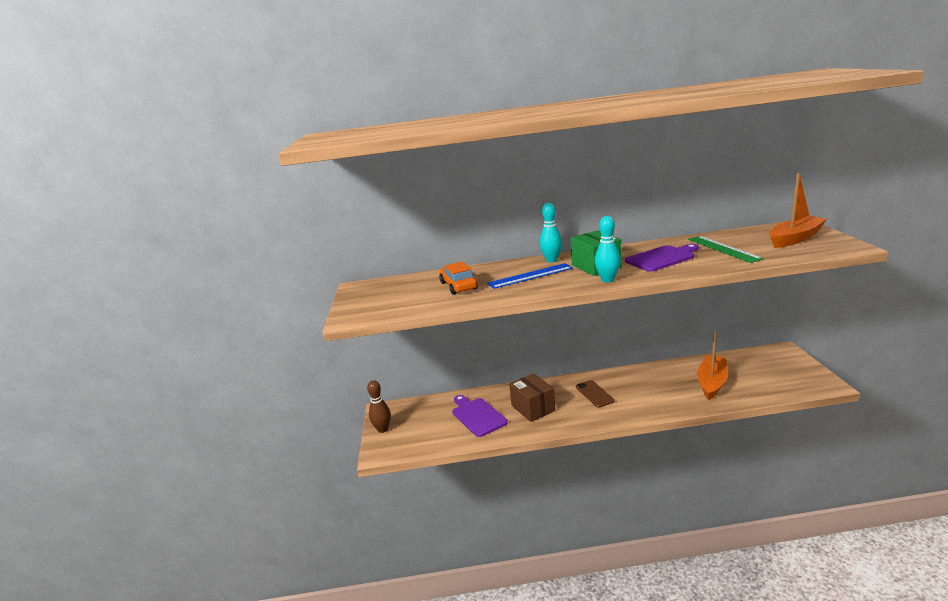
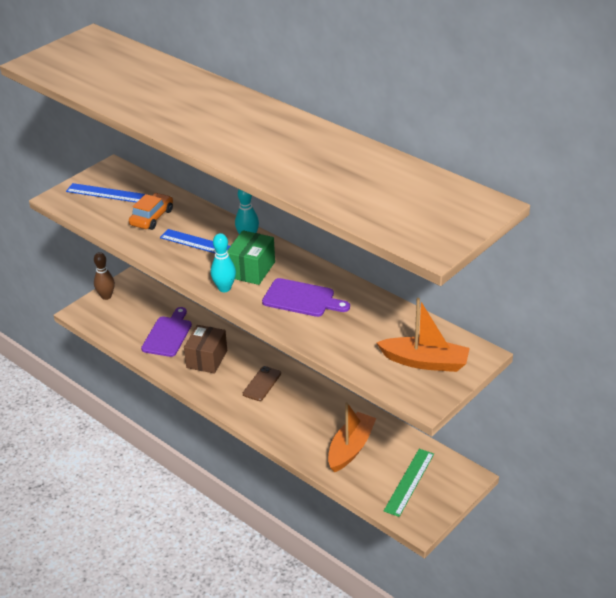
camera: 45 degrees right, 15 degrees up
green ruler [688,236,764,263] -> green ruler moved to [384,449,434,517]
orange boat [697,331,728,400] -> orange boat turned 45 degrees counterclockwise [328,402,376,472]
none -> blue ruler [66,183,148,203]

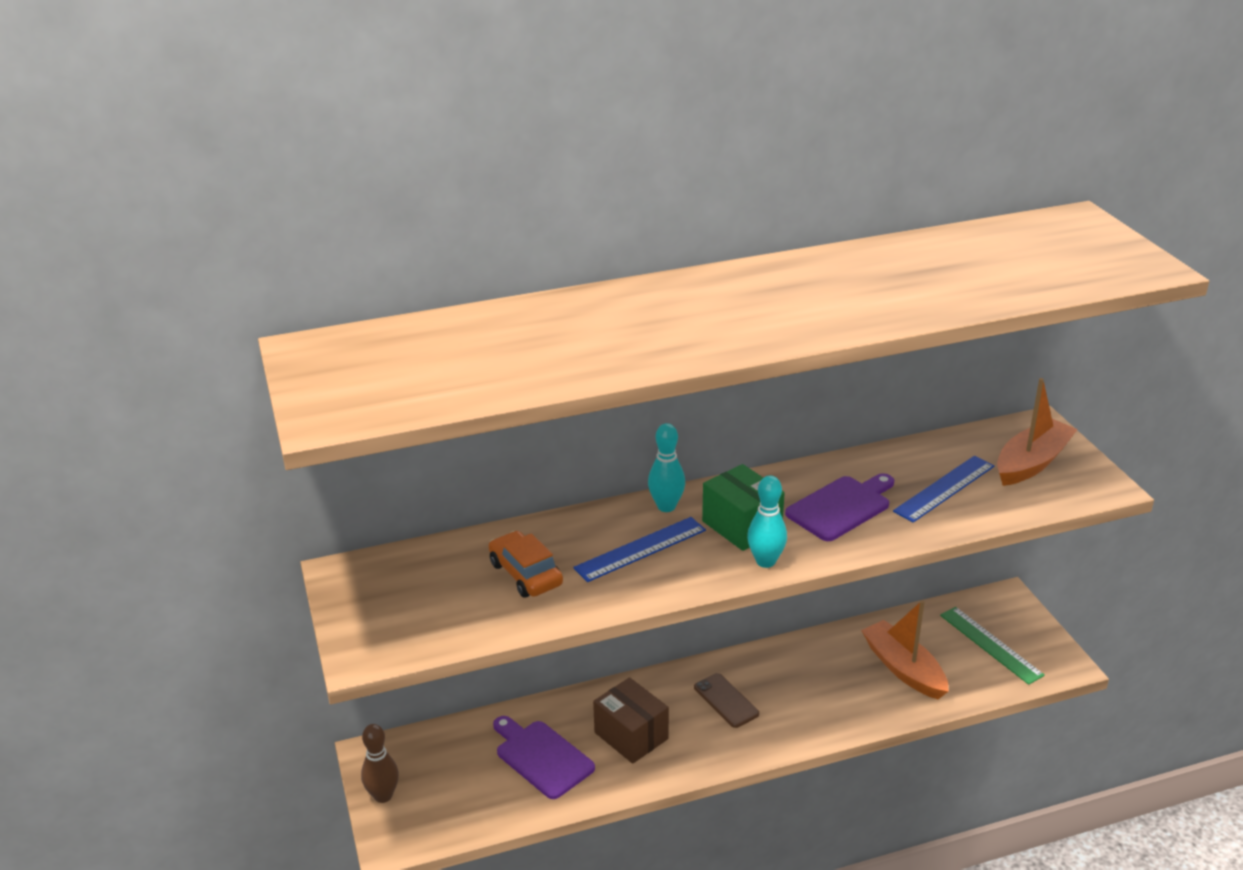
camera: 60 degrees left, 5 degrees down
blue ruler [66,183,148,203] -> blue ruler moved to [893,456,994,523]

